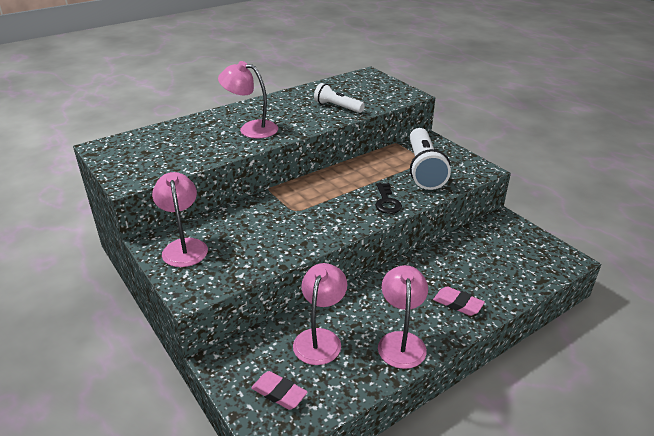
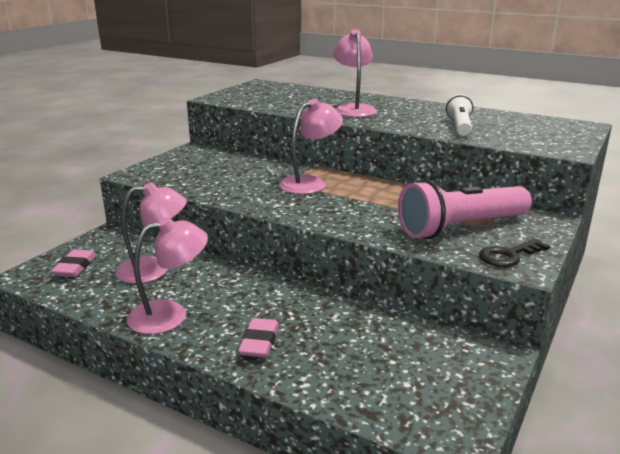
camera: 65 degrees right, 10 degrees down
pink lamp [152,172,208,267] -> pink lamp moved to [279,98,343,194]
black key [375,183,402,214] -> black key moved to [479,238,550,267]
white flashlight [410,128,451,190] -> pink flashlight [398,180,532,239]

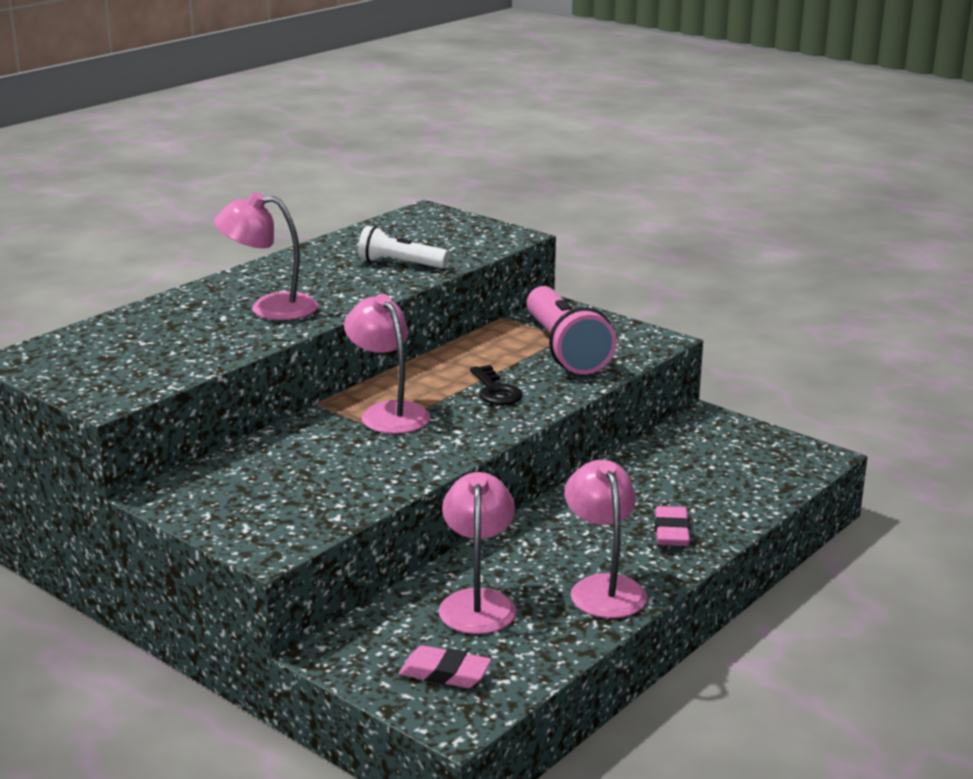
camera: 80 degrees left, 0 degrees up
pink eraser [238,318,279,357] -> pink eraser turned 75 degrees clockwise [655,506,690,546]
black key [479,238,550,267] -> black key moved to [470,365,523,405]

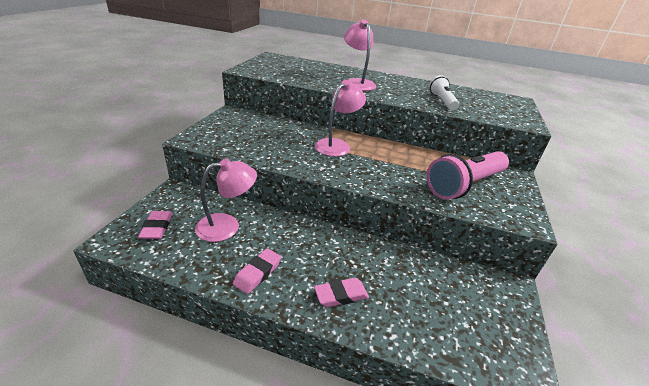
camera: 65 degrees right, 10 degrees up
black key [470,365,523,405] -> none
pink lamp [565,460,647,618] -> pink eraser [233,248,281,294]

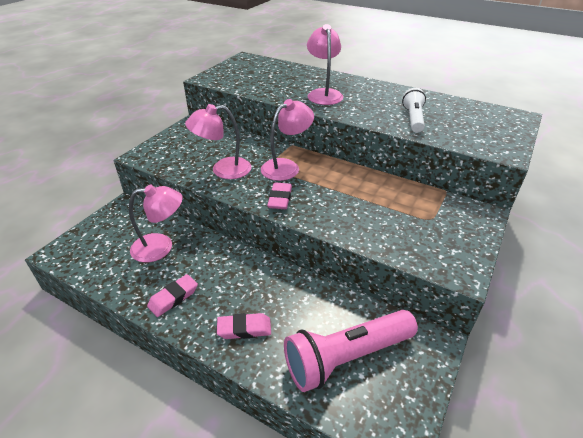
camera: 15 degrees right, 5 degrees up
pink eraser [138,211,173,239] -> pink eraser moved to [267,182,292,209]
pink flashlight [426,151,509,200] -> pink flashlight moved to [284,310,418,392]
none -> pink lamp [185,104,251,179]

